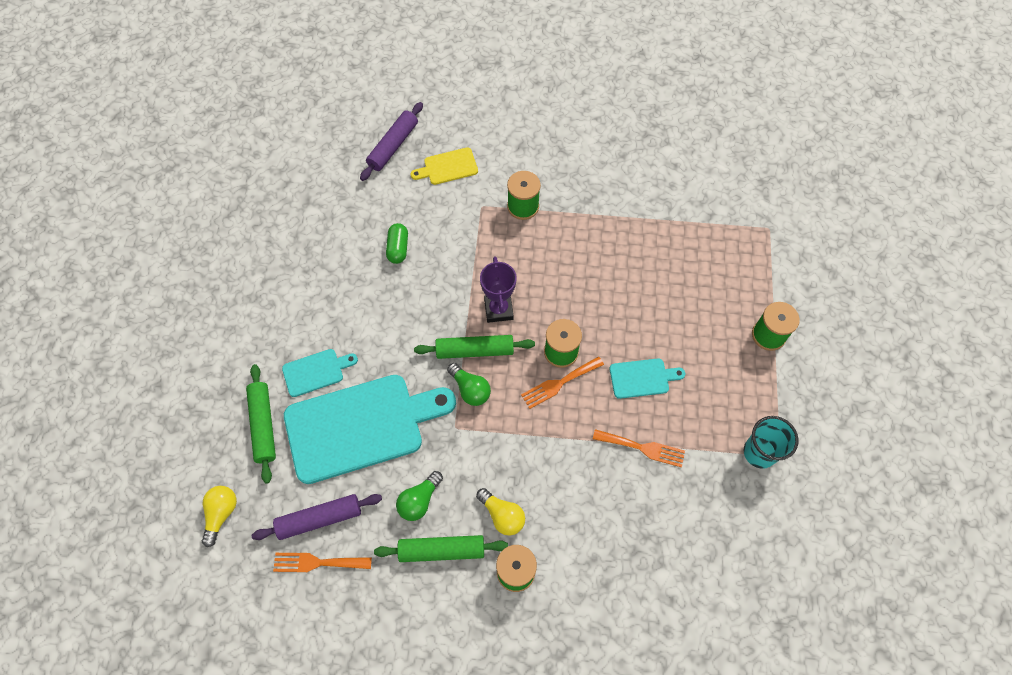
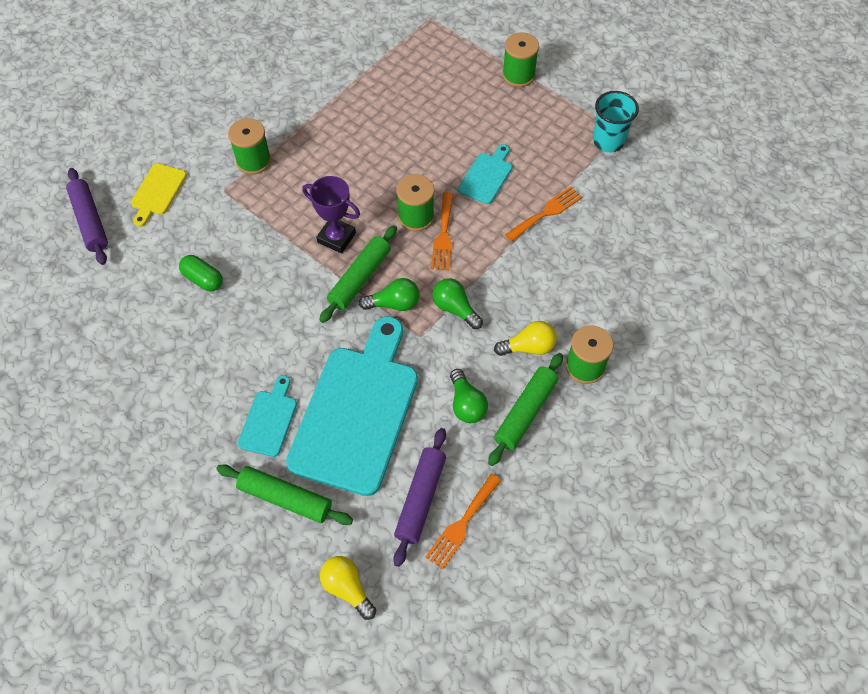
camera: 55 degrees left, 5 degrees down
none -> green light bulb [432,278,483,329]

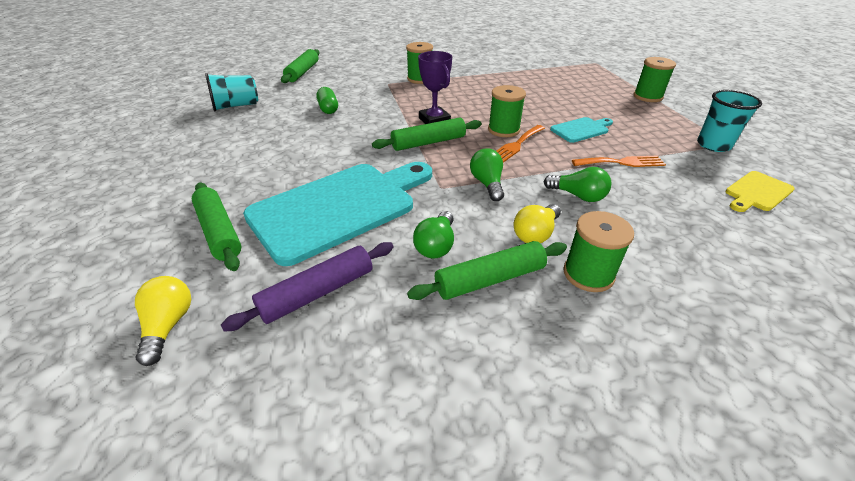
camera: 35 degrees right, 20 degrees down
purple rolling pin [66,168,108,265] -> green rolling pin [281,49,319,83]
yellow cutting board [131,163,187,227] -> yellow cutting board moved to [725,171,795,212]
turquoise cutting board [238,375,297,457] -> none
green light bulb [359,278,419,311] -> green light bulb moved to [544,167,611,202]
orange fork [425,474,502,570] -> none
yellow light bulb [494,321,557,356] -> yellow light bulb turned 105 degrees clockwise [514,204,561,243]
none -> turquoise cup [205,73,258,111]

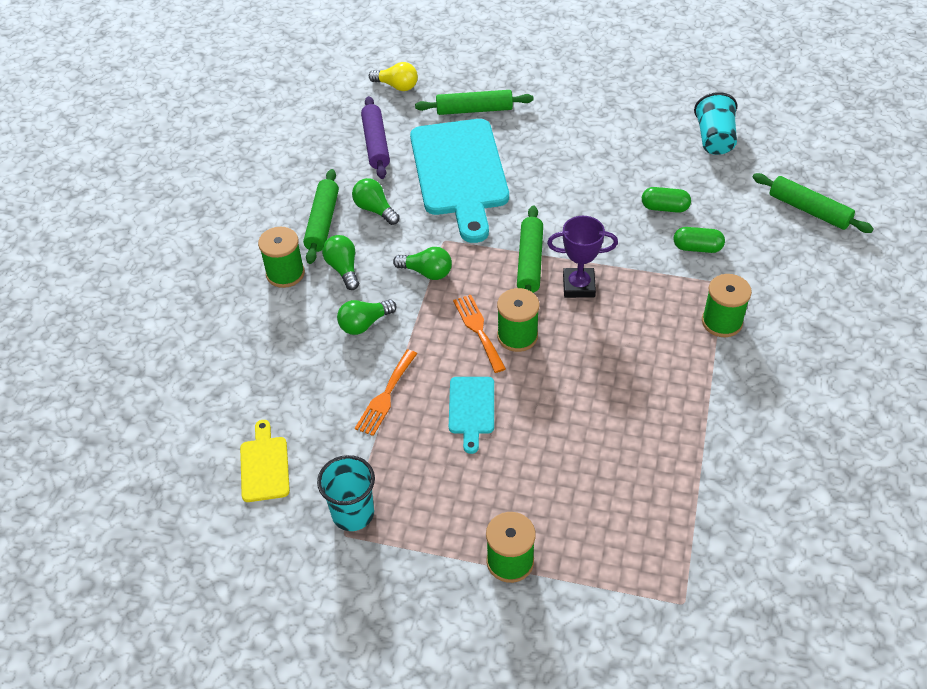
camera: 120 degrees right, 10 degrees up
yellow light bulb [514,204,561,243] -> green light bulb [322,235,359,290]
none -> green capsule [674,227,725,253]

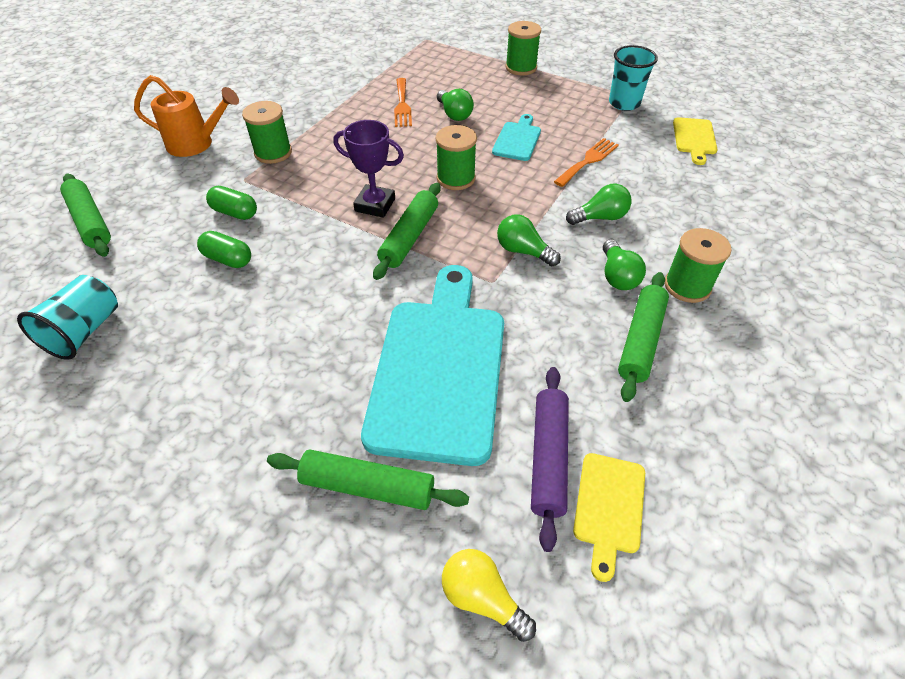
camera: 165 degrees left, 0 degrees up
green light bulb [352,178,400,225] -> green light bulb moved to [437,89,474,121]
orange fork [453,295,506,373] -> orange fork moved to [394,78,412,127]
none -> orange watering can [134,75,239,157]
none -> yellow cutting board [573,453,645,582]

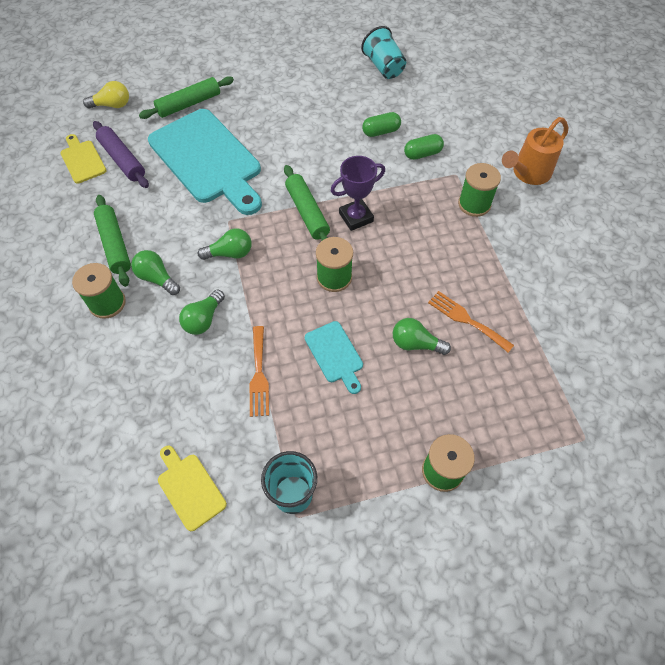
camera: 135 degrees right, 10 degrees up
green rolling pin [60,174,111,257] -> none

